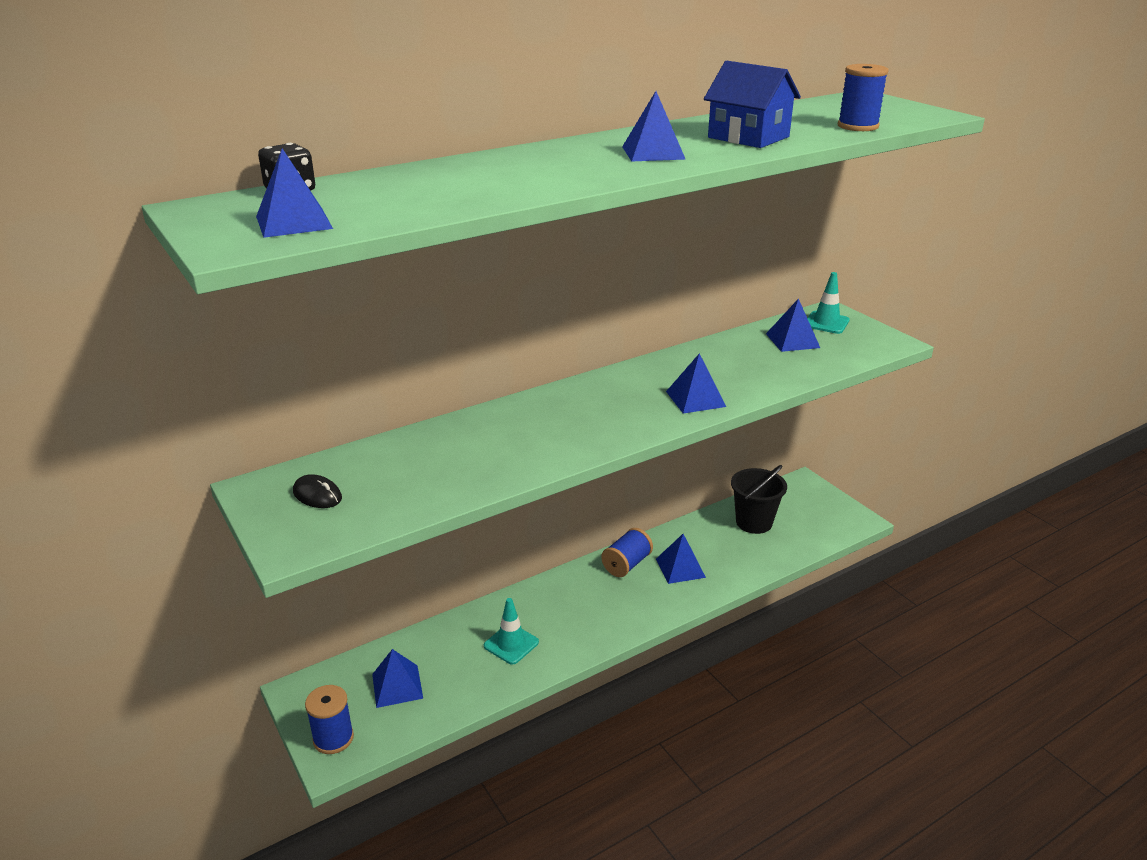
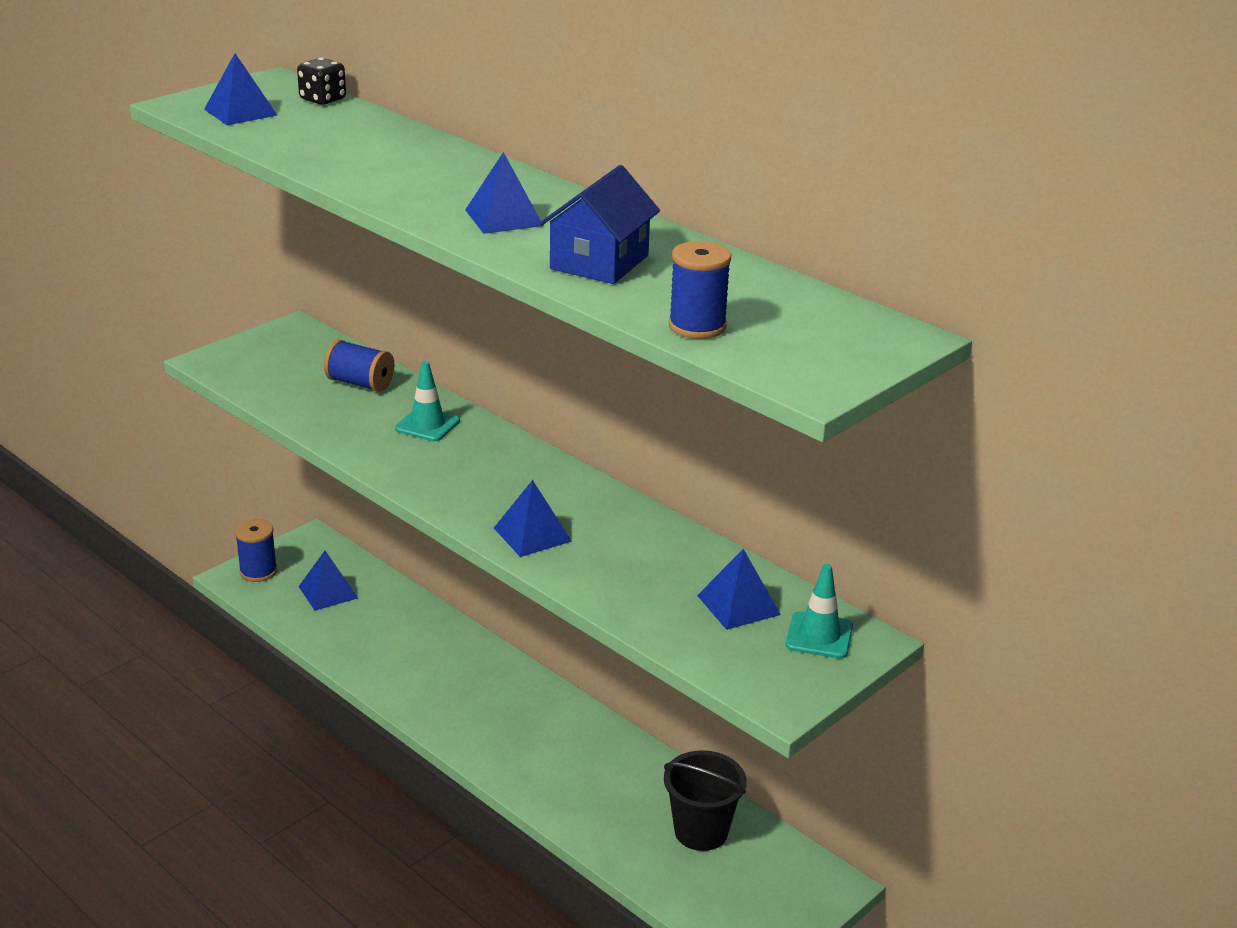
camera: 75 degrees right, 0 degrees up
black mouse [293,474,342,508] -> none
turquoise traffic cone [484,598,539,665] -> turquoise traffic cone moved to [395,361,460,441]
blue spool [601,528,653,577] -> blue spool moved to [324,339,394,392]
blue pyramid [656,534,706,584] -> none

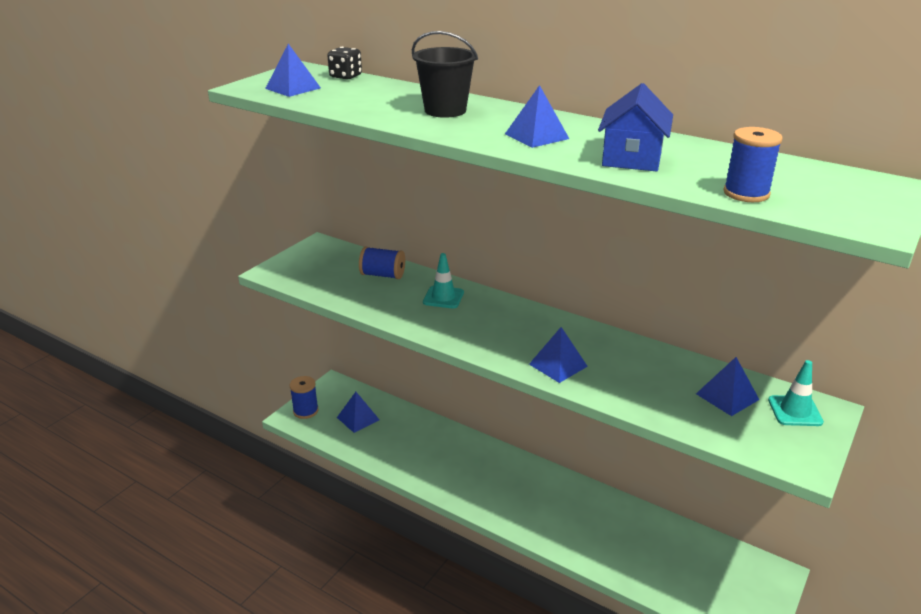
camera: 10 degrees left, 0 degrees up
black bucket [664,750,746,851] -> black bucket moved to [412,31,478,118]

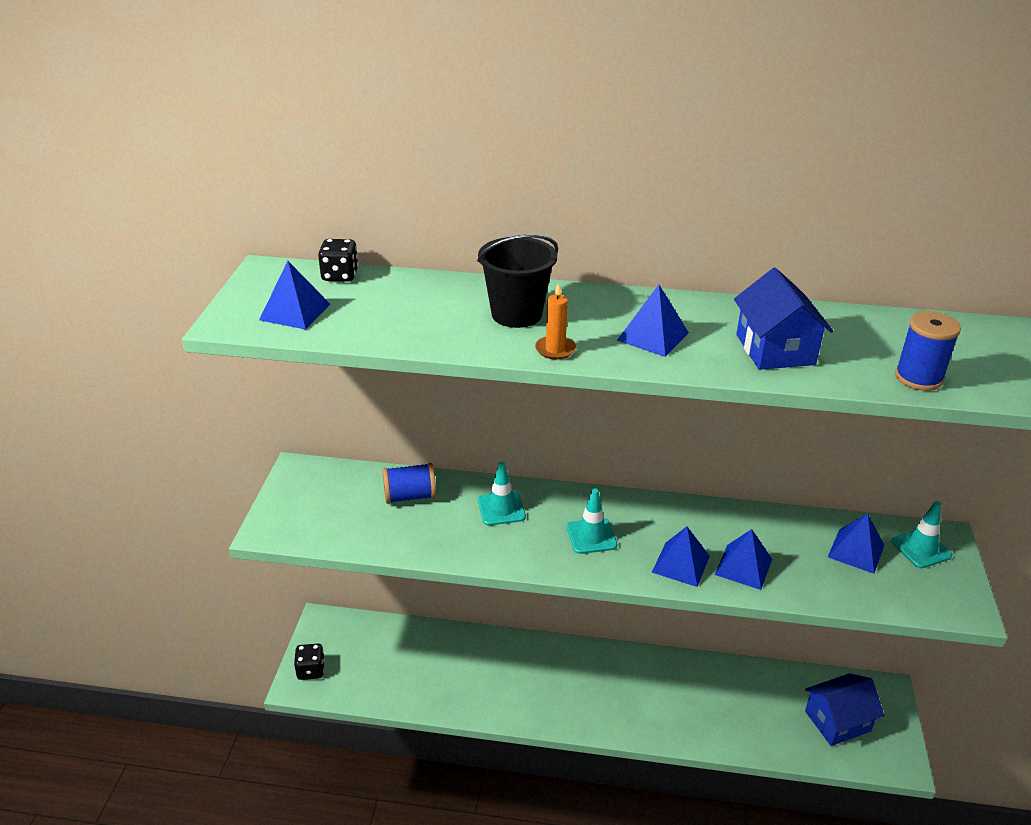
camera: 25 degrees left, 5 degrees up
blue spool [290,376,319,419] -> black dice [294,644,325,680]
blue pyramid [337,392,379,433] -> blue pyramid moved to [715,529,772,590]
none -> orange candle [535,283,576,359]
none -> turquoise traffic cone [567,489,617,554]
none -> blue house [805,673,884,746]

